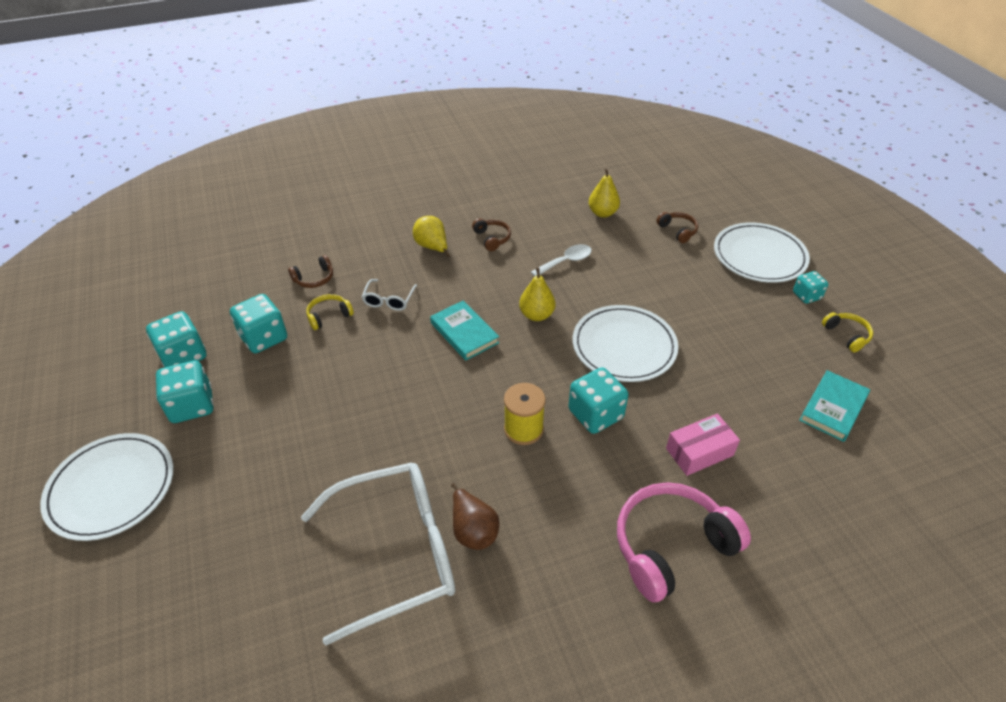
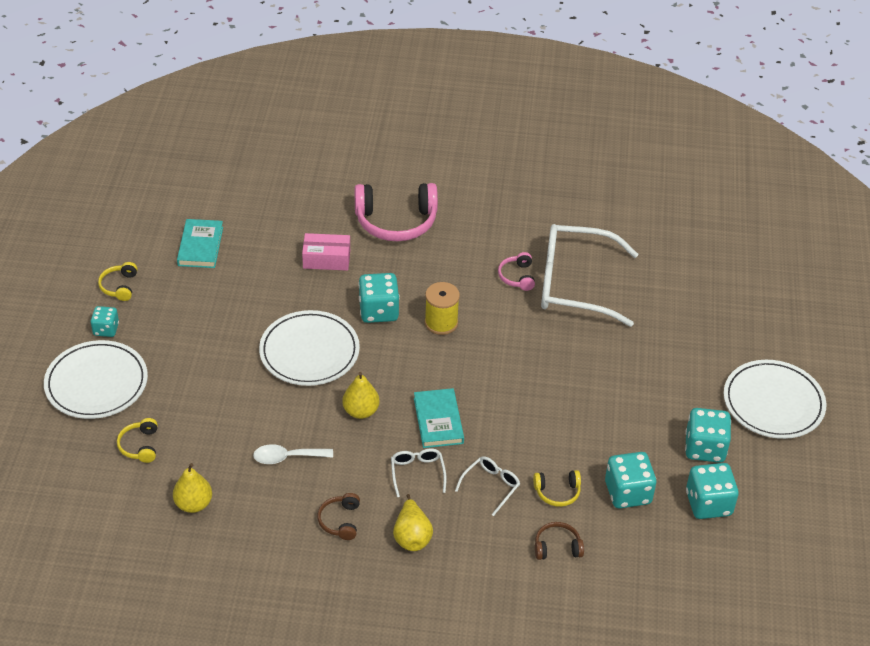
camera: 155 degrees left, 0 degrees up
brown pear [451,483,500,550] -> pink headphones [498,252,535,291]
brown headphones [656,212,698,243] -> yellow headphones [117,418,158,463]
turquoise book [799,370,870,442] -> turquoise book turned 60 degrees counterclockwise [177,219,223,268]
none -> white glasses [391,448,447,497]

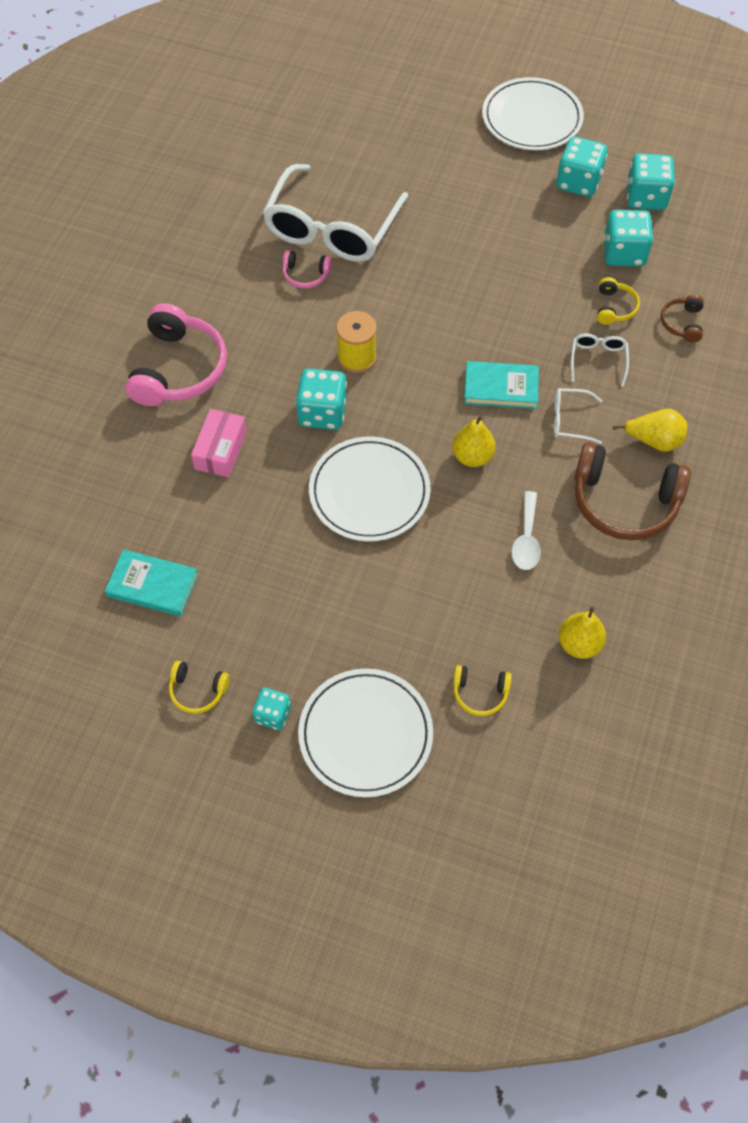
camera: 75 degrees left, 15 degrees up
brown headphones [317,493,360,540] -> brown headphones [575,442,691,540], size x2.09
white glasses [455,456,520,516] -> white glasses turned 45 degrees clockwise [571,334,629,386]

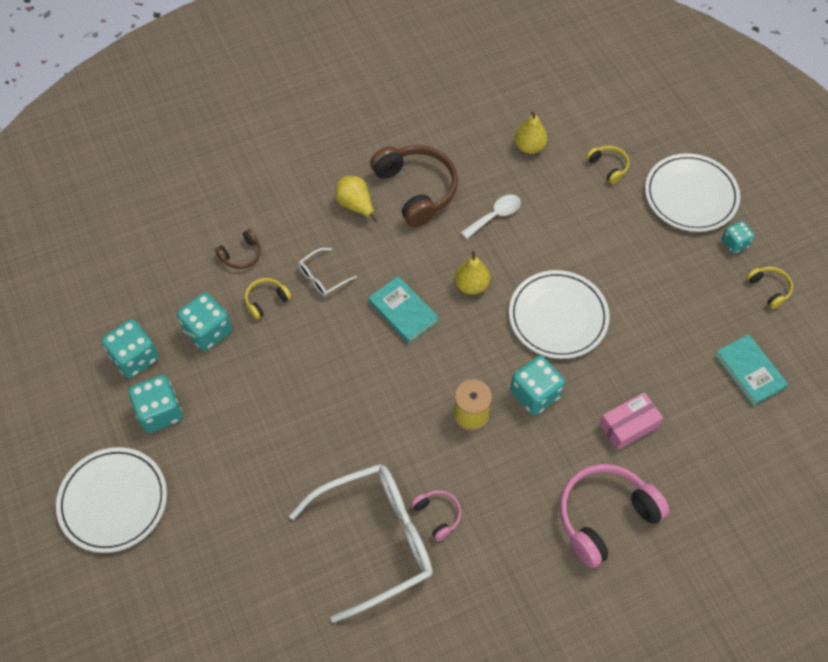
camera: 135 degrees left, 0 degrees up
white glasses [554,388,602,444] -> none

